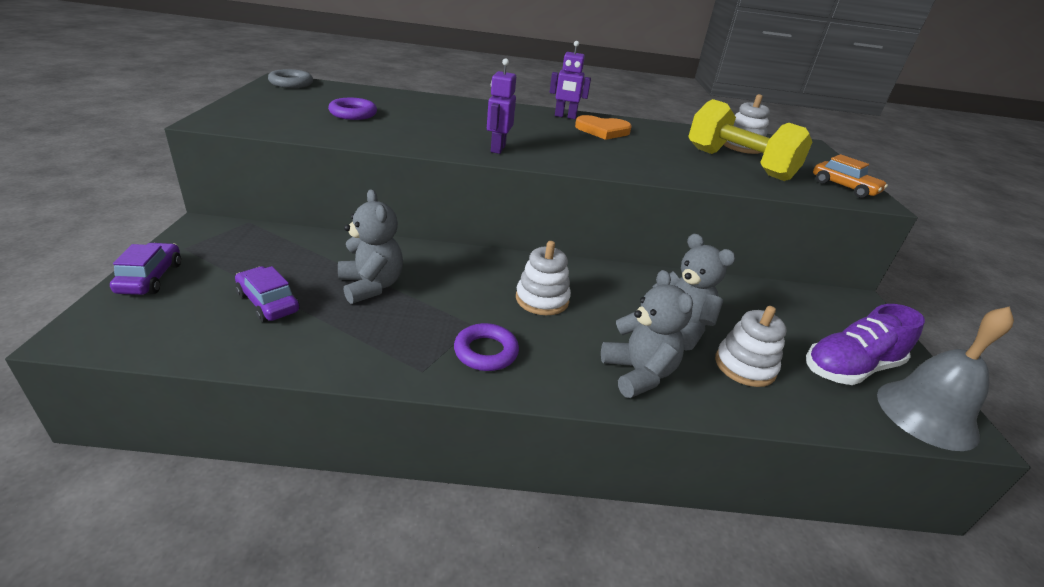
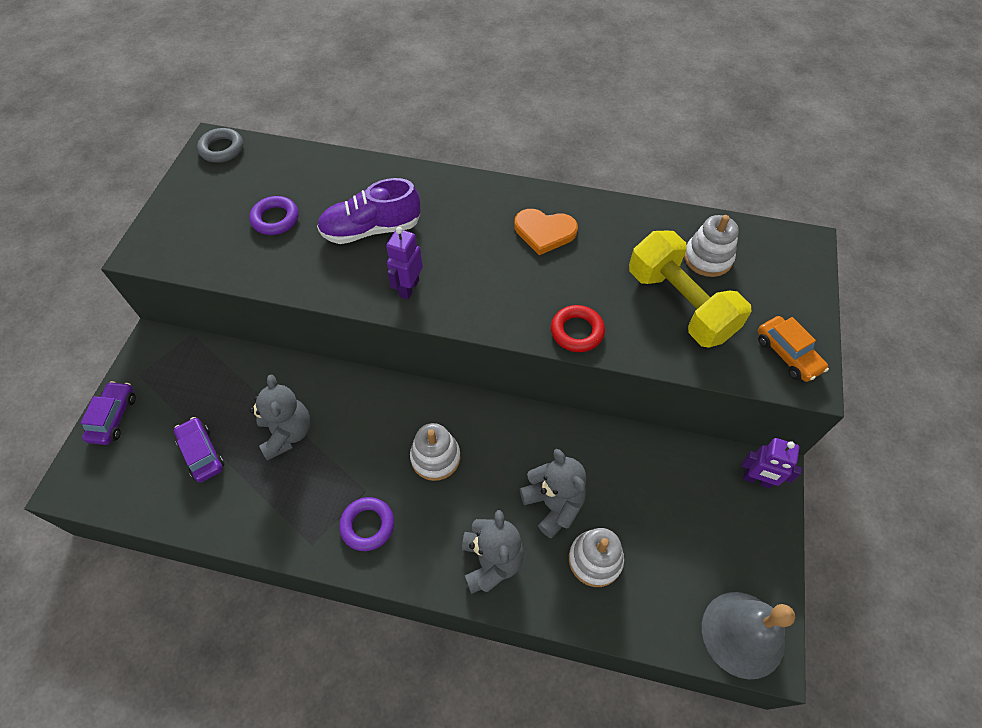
camera: 15 degrees right, 25 degrees up
purple robot [550,41,591,119] -> purple robot moved to [742,438,802,488]
purple shoe [806,304,925,385] -> purple shoe moved to [317,178,421,244]
none -> red ring [551,305,605,352]

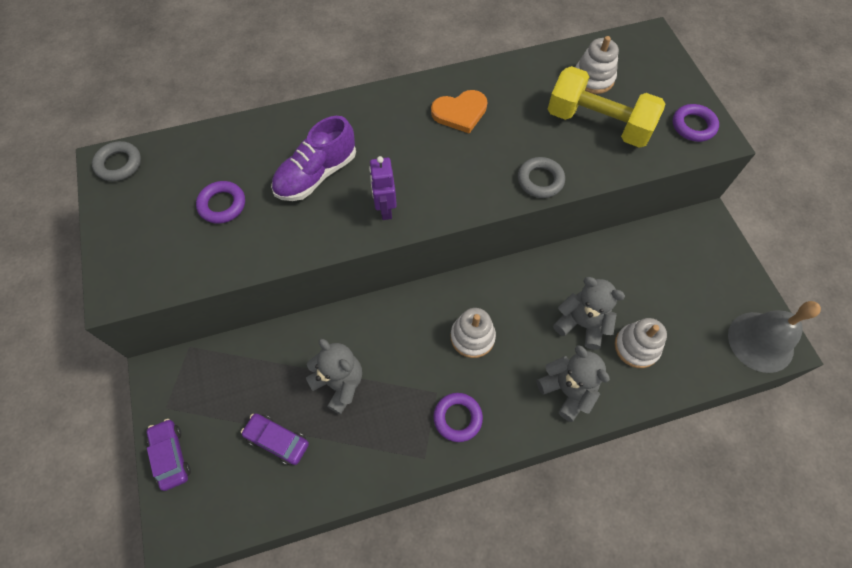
camera: 30 degrees left, 5 degrees up
red ring [551,305,605,352] -> grey ring [518,157,565,198]
purple robot [742,438,802,488] -> none
orange car [758,316,829,382] -> purple ring [673,104,719,142]

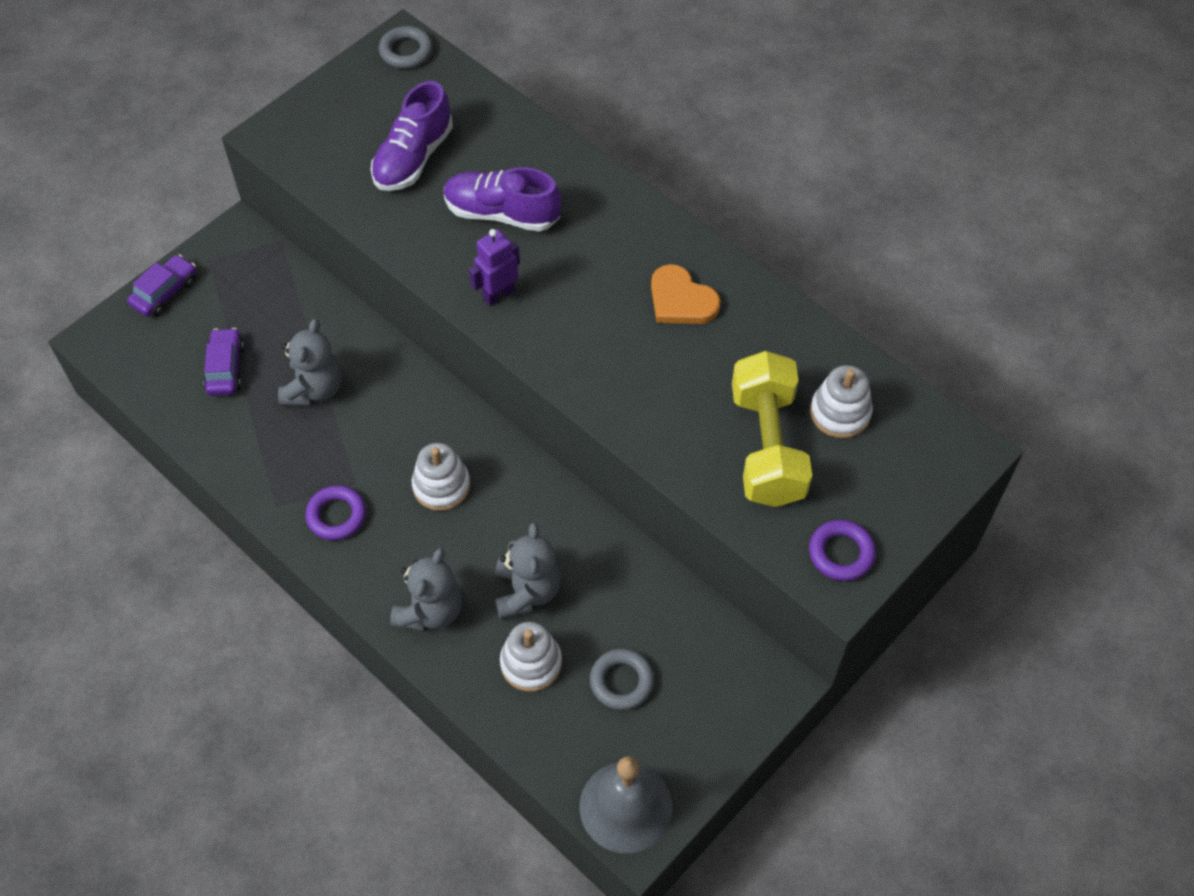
camera: 60 degrees right, 5 degrees down
purple ring [196,181,245,224] -> purple shoe [370,81,453,191]
grey ring [518,157,565,198] -> grey ring moved to [590,649,654,710]

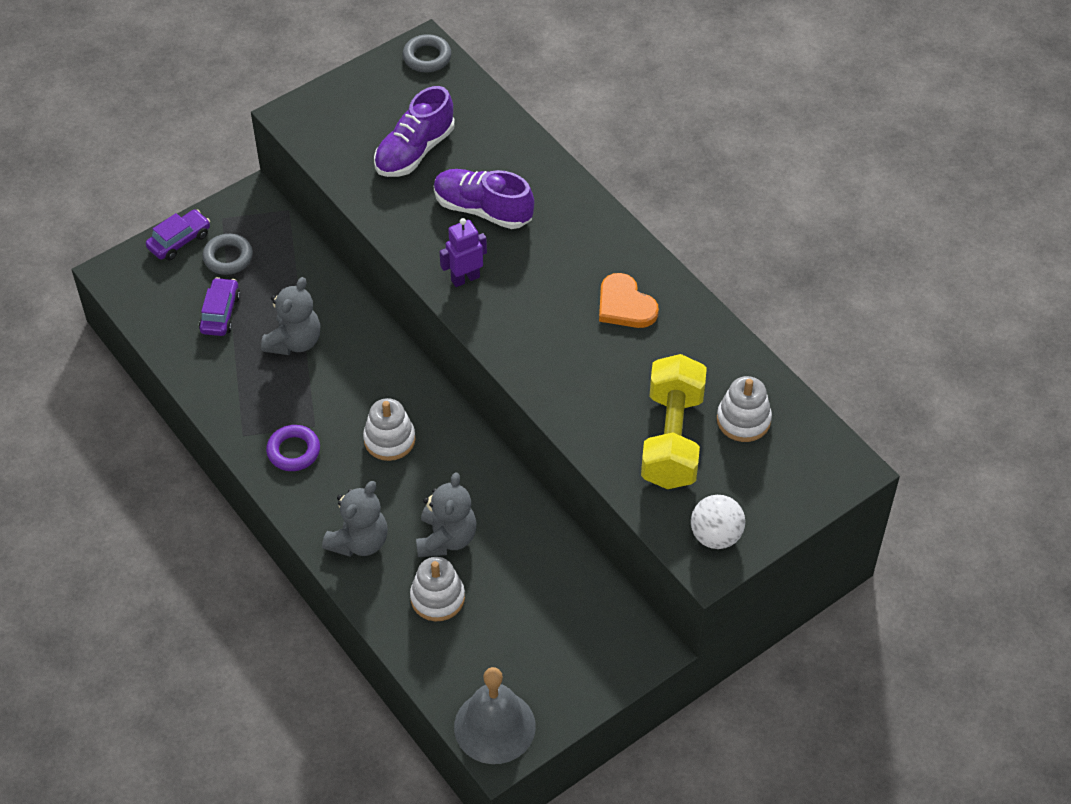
camera: 10 degrees right, 5 degrees down
grey ring [590,649,654,710] -> grey ring moved to [202,234,253,275]
purple ring [809,520,876,581] -> white ball [691,495,745,549]

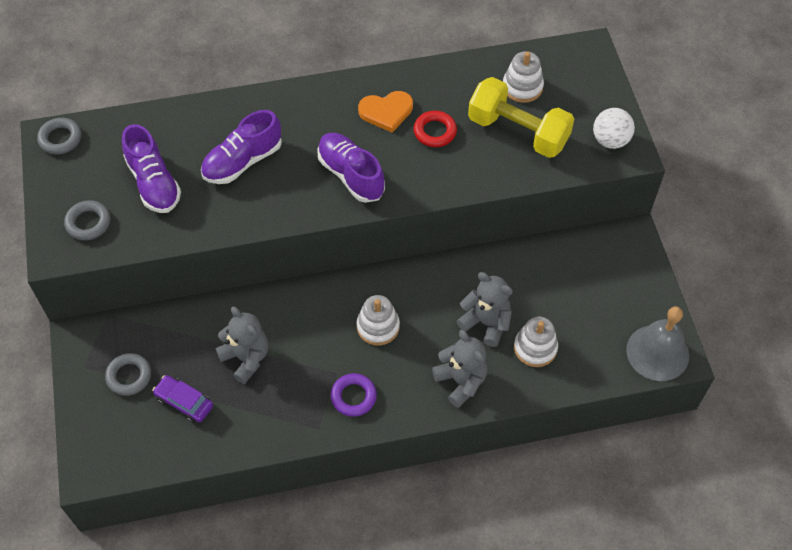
camera: 65 degrees left, 5 degrees up
purple car [146,209,210,260] -> none
purple robot [440,218,487,287] -> none
none -> grey ring [64,200,110,240]
none -> purple shoe [317,133,385,203]
none -> red ring [414,111,457,147]

